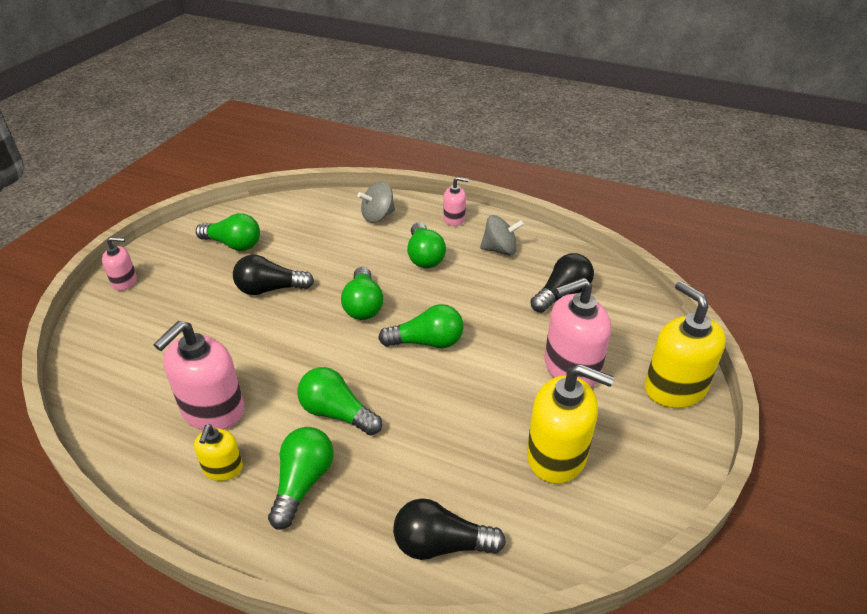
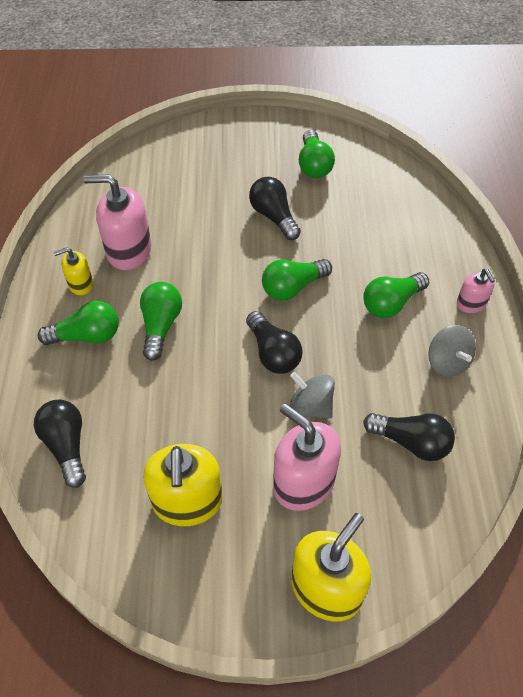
camera: 65 degrees right, 15 degrees up
pink soap dispenser [102,237,137,290] -> none
grey spinning top [358,182,395,223] -> grey spinning top moved to [290,372,335,418]
green light bulb [378,304,464,348] -> black light bulb [246,311,303,374]

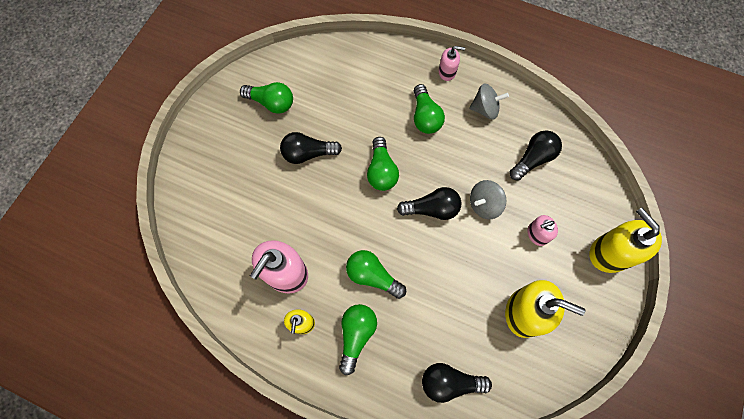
camera: 65 degrees left, 15 degrees up
pink soap dispenser [273,404,341,511] -> pink soap dispenser [527,215,558,246], size x0.54

